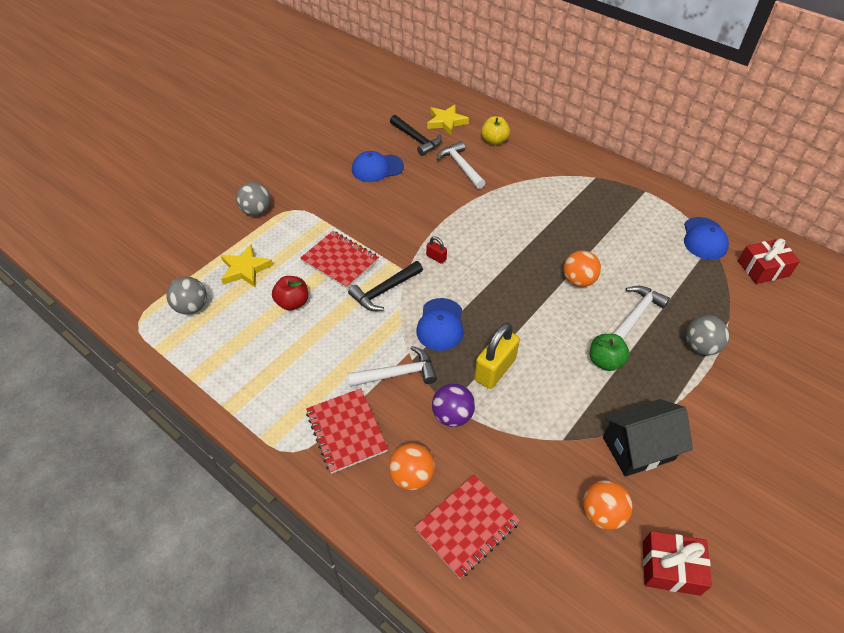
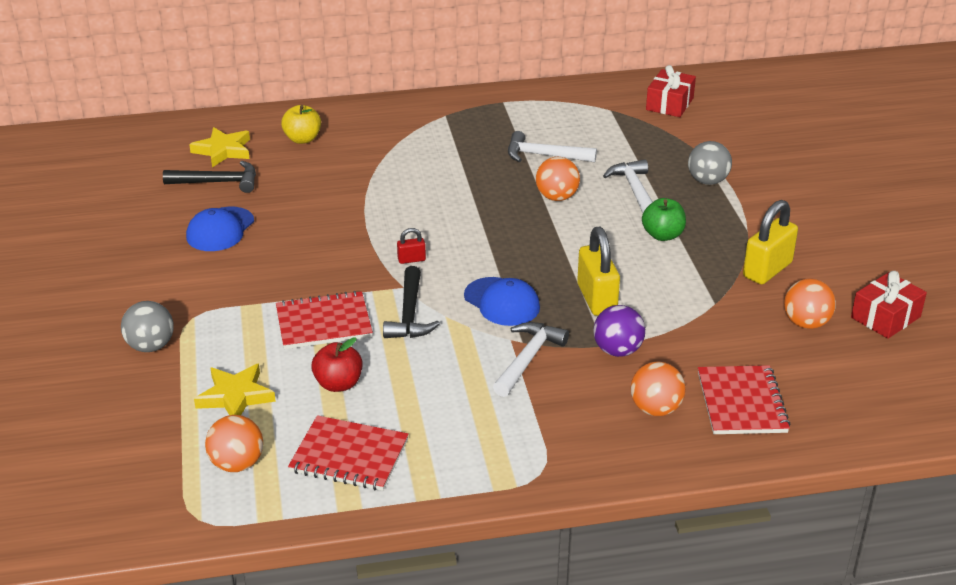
camera: 50 degrees left, 15 degrees down
grey ball [166,277,207,315] -> orange ball [205,415,263,472]
red notebook [306,388,388,474] -> red notebook moved to [288,415,409,491]
white hammer [437,141,485,189] -> white hammer moved to [508,131,597,162]
black house [603,399,693,477] -> yellow padlock [743,200,798,284]
blue cap [684,217,729,260] -> none

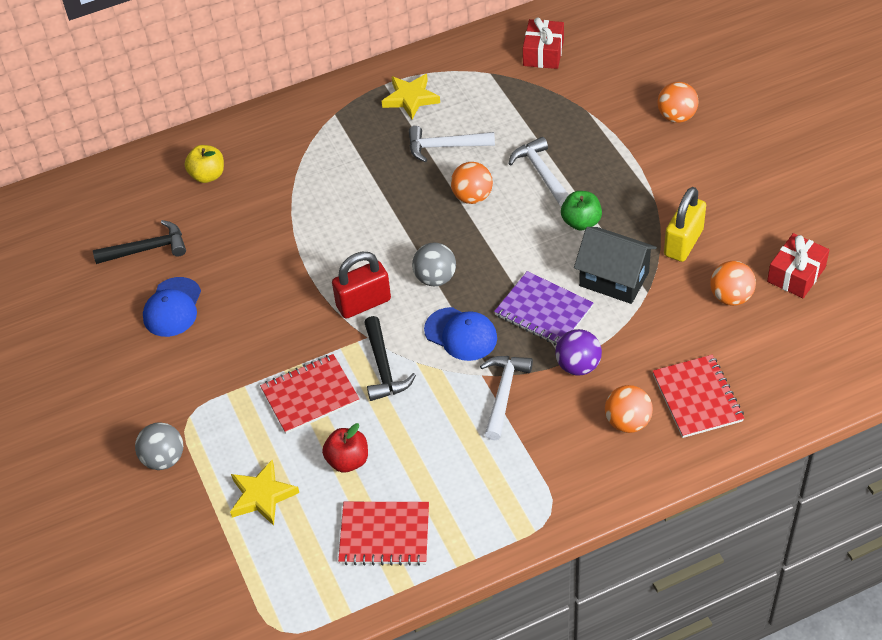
camera: 10 degrees left, 15 degrees up
yellow star [189,127,250,167] -> yellow star moved to [382,74,440,120]
orange ball [205,415,263,472] -> orange ball moved to [657,82,699,123]
red padlock [397,228,426,264] -> red padlock [332,252,391,319], size x2.10
yellow padlock [577,227,620,316] -> purple notebook [494,271,593,346]
grey ball [688,141,732,185] -> grey ball moved to [412,242,456,286]
none -> black house [574,227,657,304]

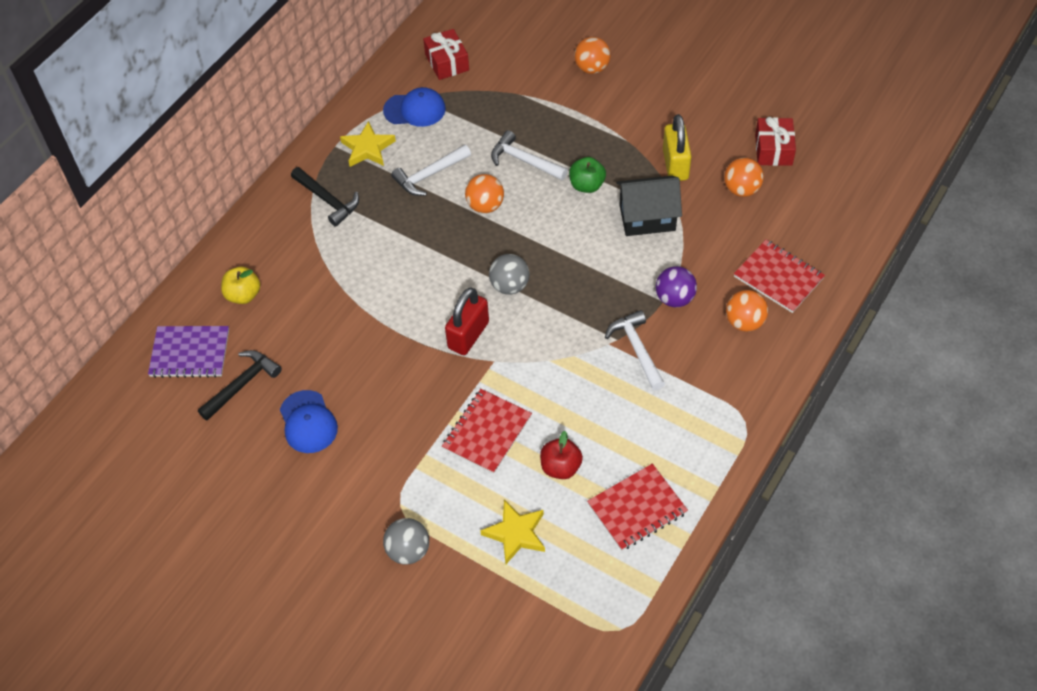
camera: 35 degrees left, 5 degrees up
black hammer [364,316,416,401] -> black hammer moved to [291,167,359,227]
blue cap [424,307,497,361] -> blue cap moved to [383,87,446,127]
purple notebook [494,271,593,346] -> purple notebook moved to [148,326,229,378]

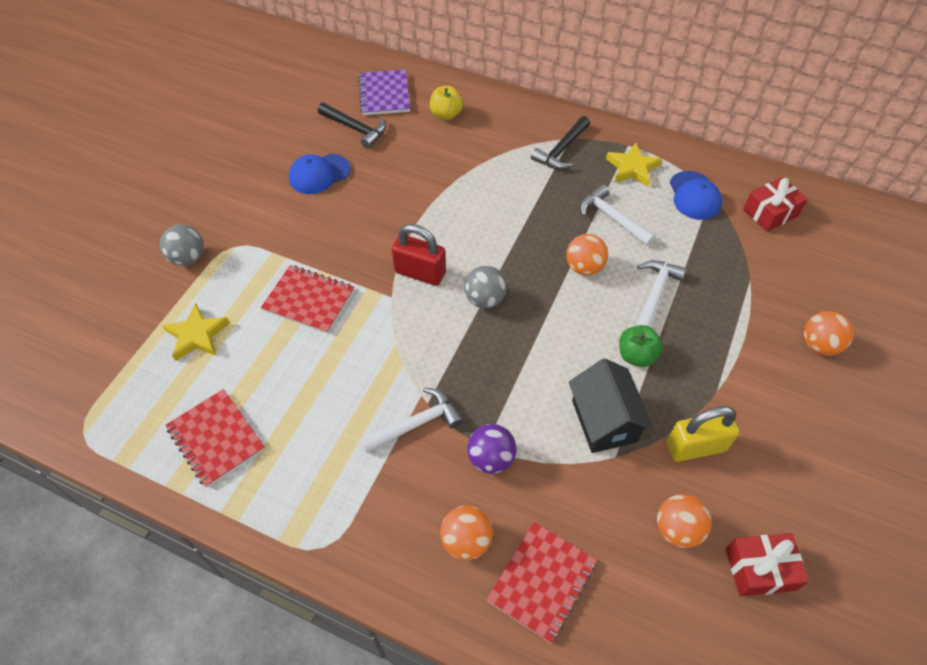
camera: 80 degrees right, 0 degrees up
red apple [540,431,583,479] -> none

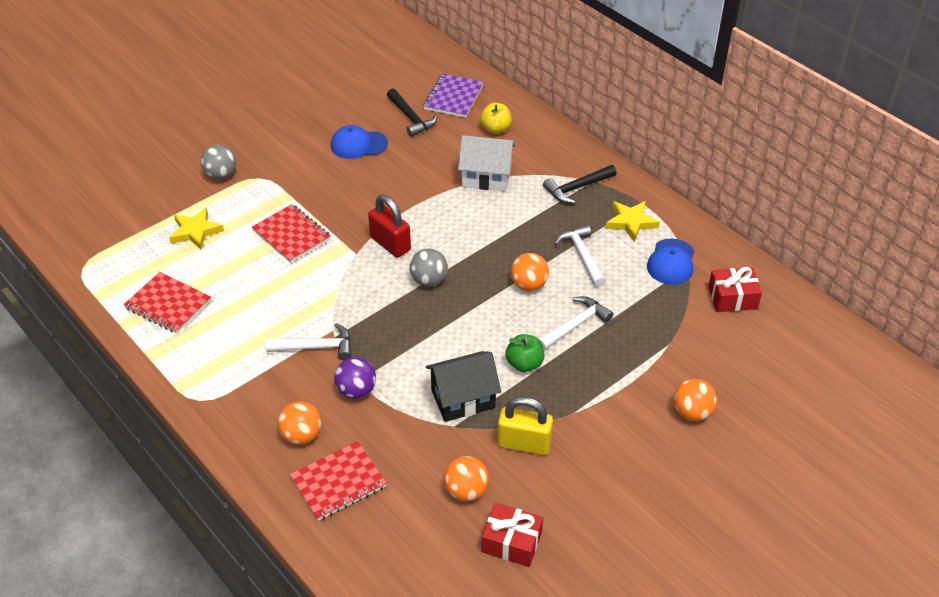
camera: 25 degrees right, 10 degrees down
red notebook [166,389,265,488] -> red notebook turned 45 degrees counterclockwise [124,272,211,334]
black house [569,358,654,453] -> black house turned 60 degrees clockwise [426,351,501,422]
none -> white house [458,135,515,191]

